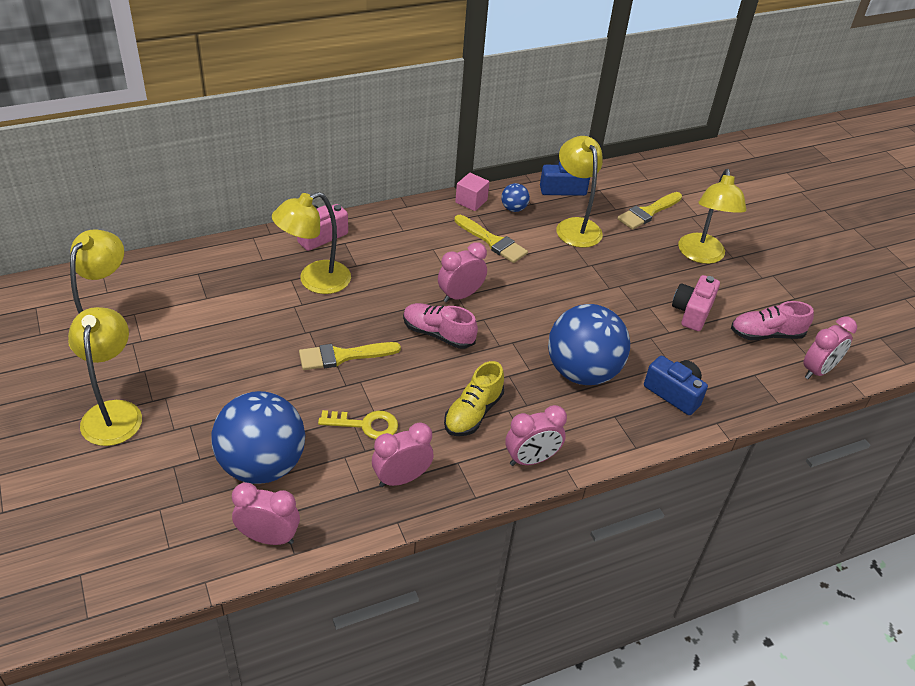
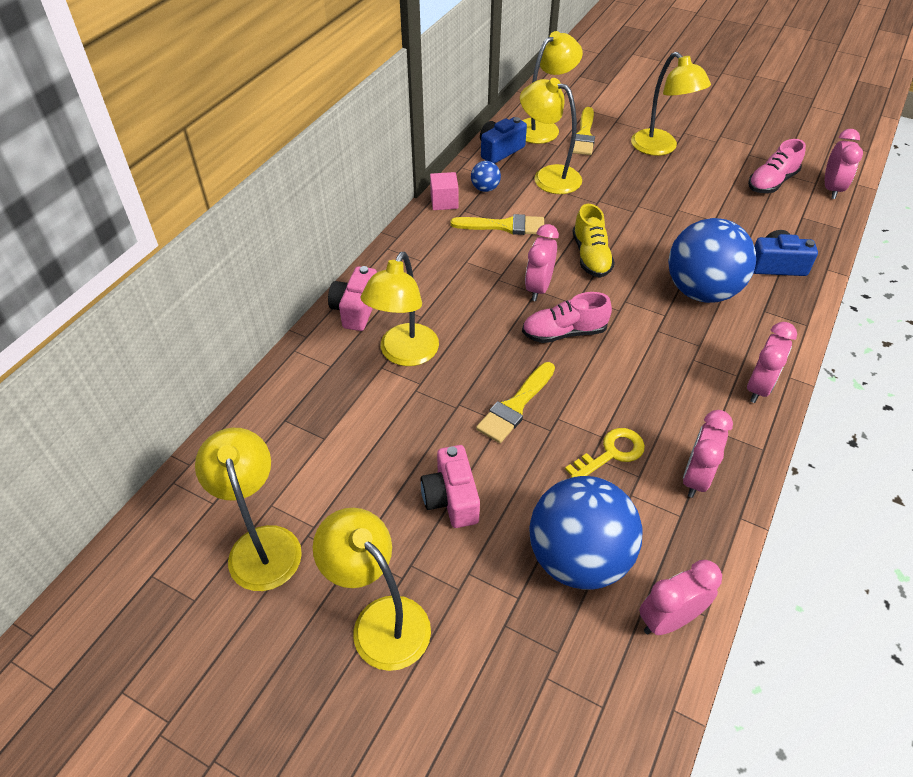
camera: 35 degrees left, 5 degrees up
yellow shoe [444,361,504,436] -> yellow shoe moved to [572,204,615,278]
pink camera [672,275,720,331] -> pink camera moved to [421,445,480,528]
none -> yellow lamp [522,31,583,144]

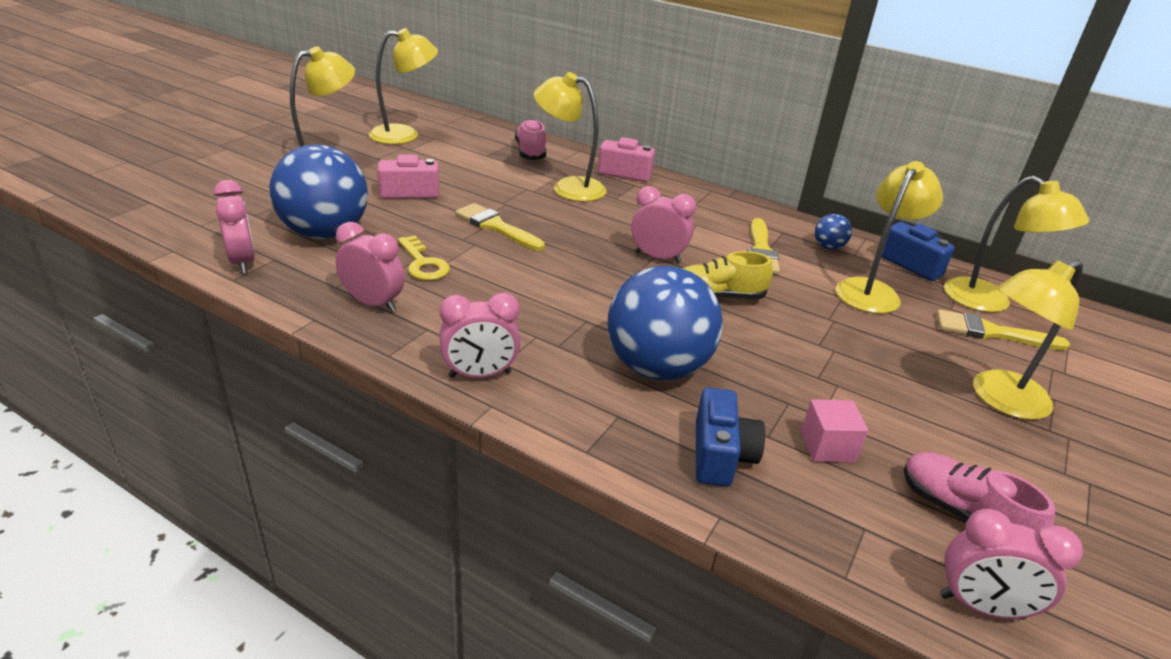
camera: 90 degrees right, 15 degrees down
pink cube [430,172,459,210] -> pink cube moved to [801,399,868,463]
pink shoe [522,292,612,343] -> pink shoe moved to [515,119,546,160]
pink clock [747,322,797,403] -> pink clock turned 45 degrees counterclockwise [439,292,521,378]

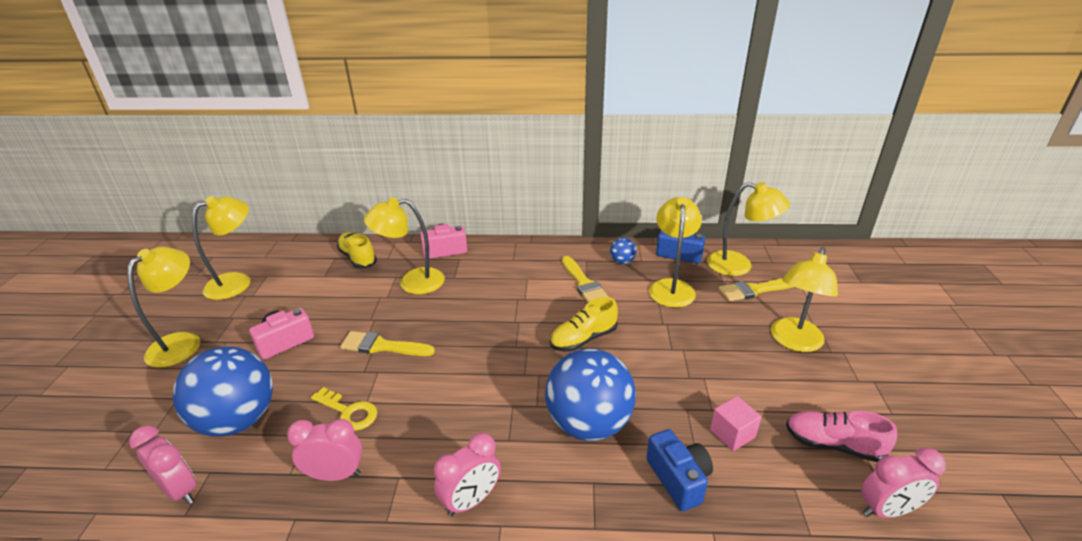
camera: 25 degrees left, 0 degrees up
pink shoe [515,119,546,160] -> yellow shoe [337,232,377,269]
pink clock [631,186,696,263] -> none

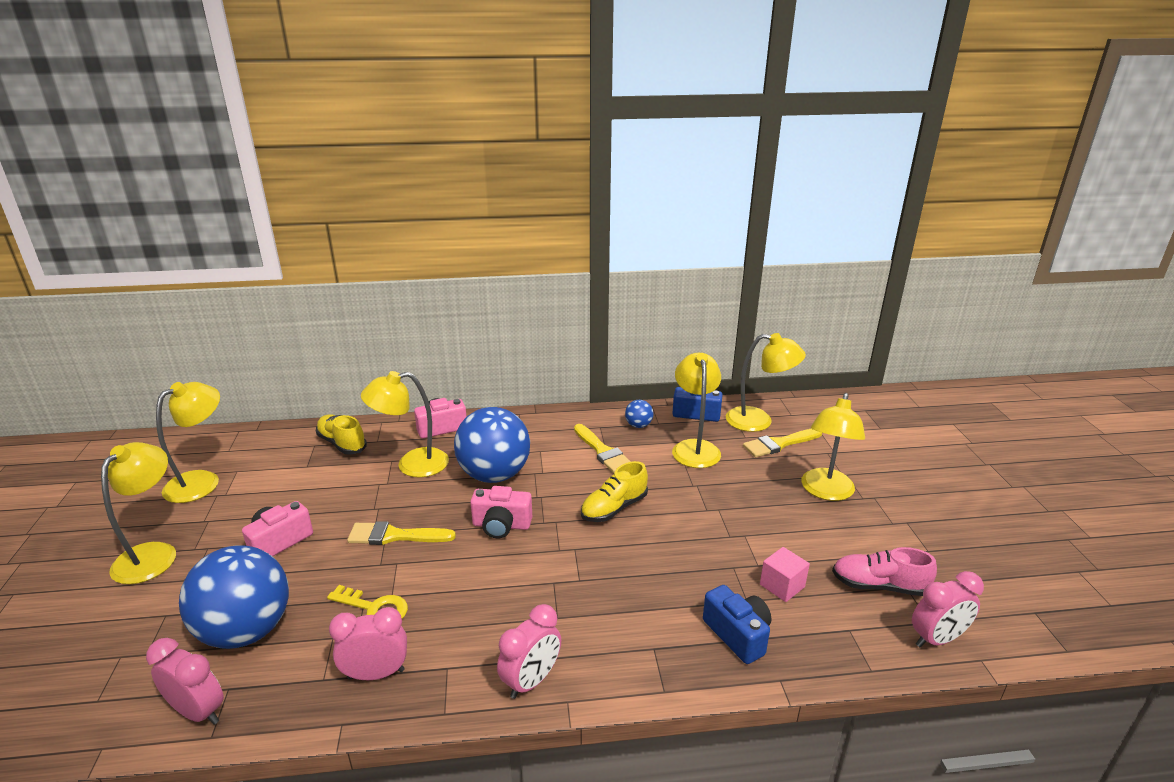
camera: 10 degrees left, 5 degrees down
blue ball [545,349,636,441] -> blue ball moved to [454,407,530,483]
none -> pink camera [470,486,532,538]

